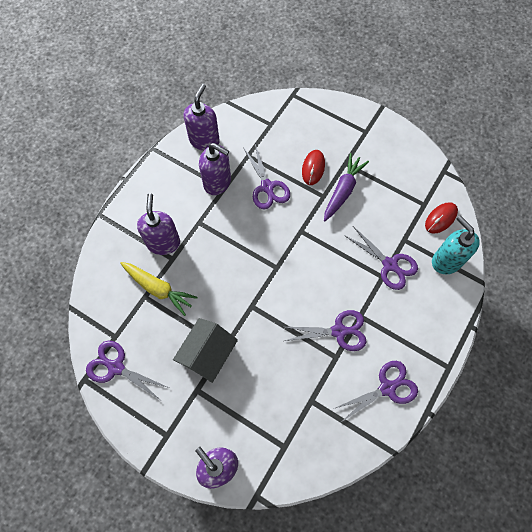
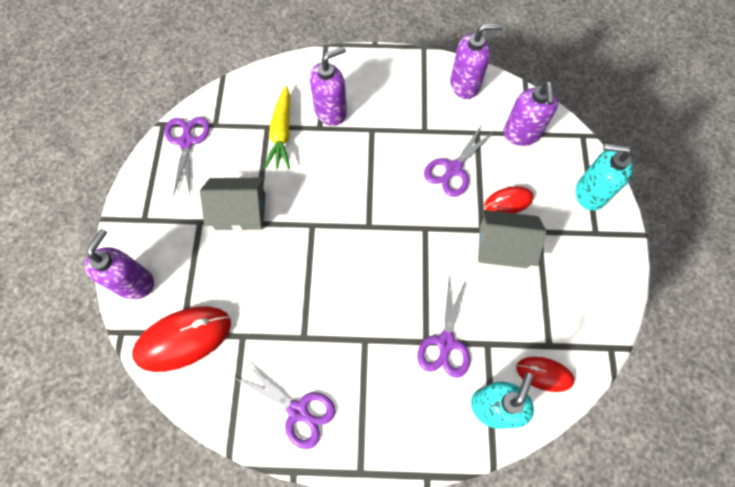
camera: 60 degrees right, 0 degrees up
purple soap dispenser [199,143,231,195] -> purple soap dispenser moved to [503,81,558,146]
purple scissors [285,310,367,351] -> none
purple carrot [324,153,369,221] -> grey house [478,210,546,269]
none -> red mouse [132,306,231,372]
none -> turquoise soap dispenser [575,144,633,211]

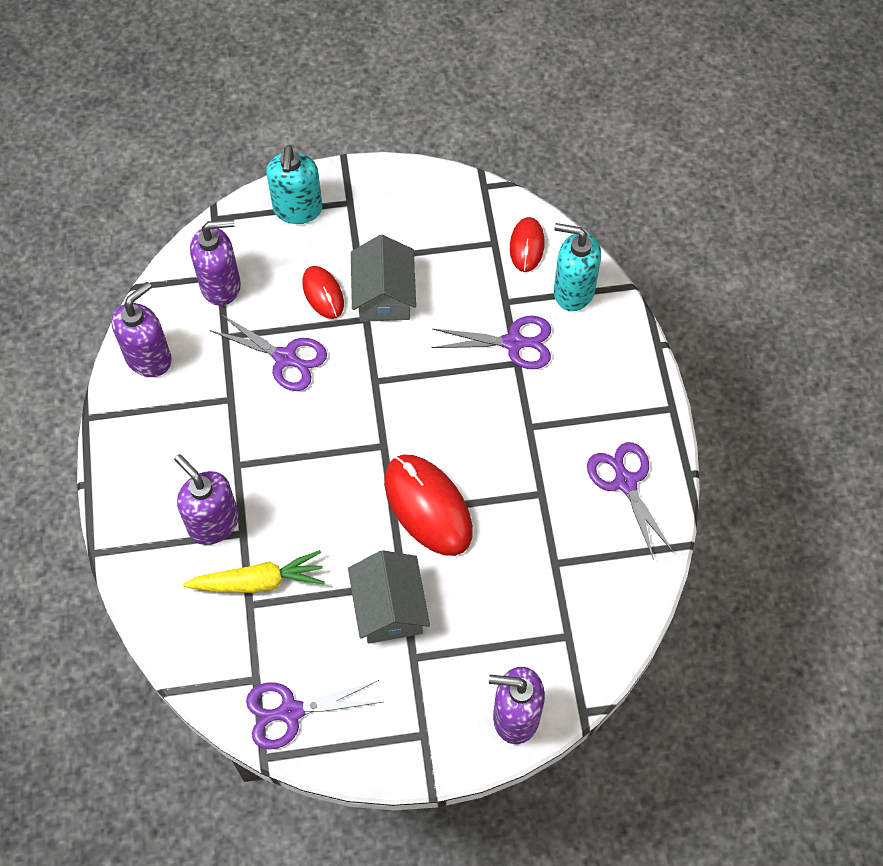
camera: 100 degrees left, 5 degrees down
red mouse [132,306,231,372] -> red mouse moved to [384,455,473,556]
purple scissors [235,364,336,449] -> purple scissors turned 45 degrees counterclockwise [587,442,674,560]
purple soap dispenser [450,23,503,99] -> purple soap dispenser turned 60 degrees clockwise [111,282,172,377]

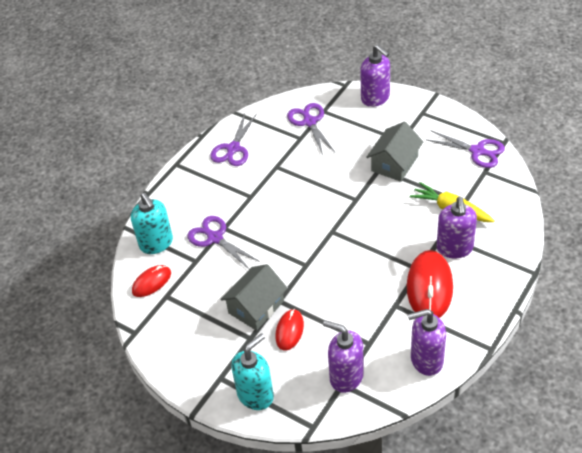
camera: 135 degrees left, 15 degrees down
purple scissors [210,314,327,391] -> purple scissors moved to [287,103,335,155]
red mouse [384,455,473,556] -> red mouse moved to [407,250,453,318]

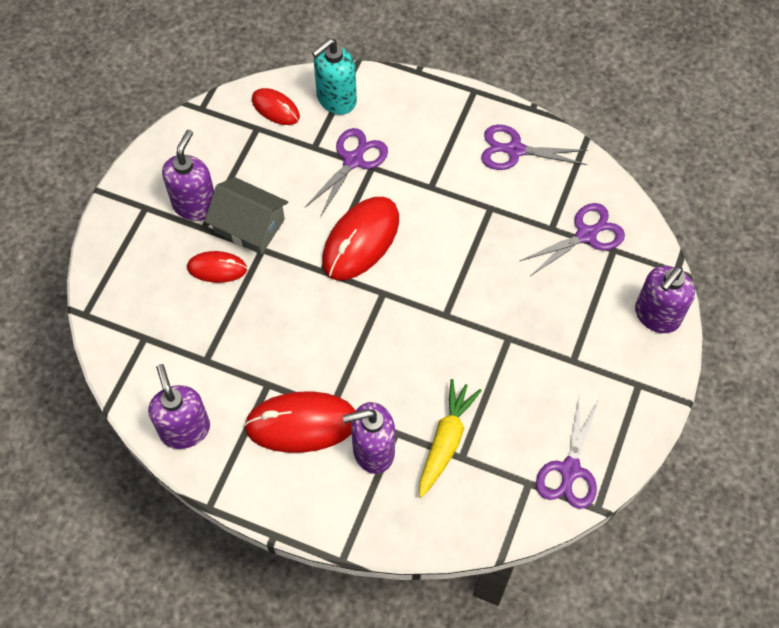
camera: 75 degrees right, 15 degrees up
turquoise soap dispenser [231,333,274,410] -> none
purple soap dispenser [323,320,364,393] -> purple soap dispenser moved to [162,130,214,221]
grey house [366,122,423,182] -> none
none -> red mouse [322,197,399,280]

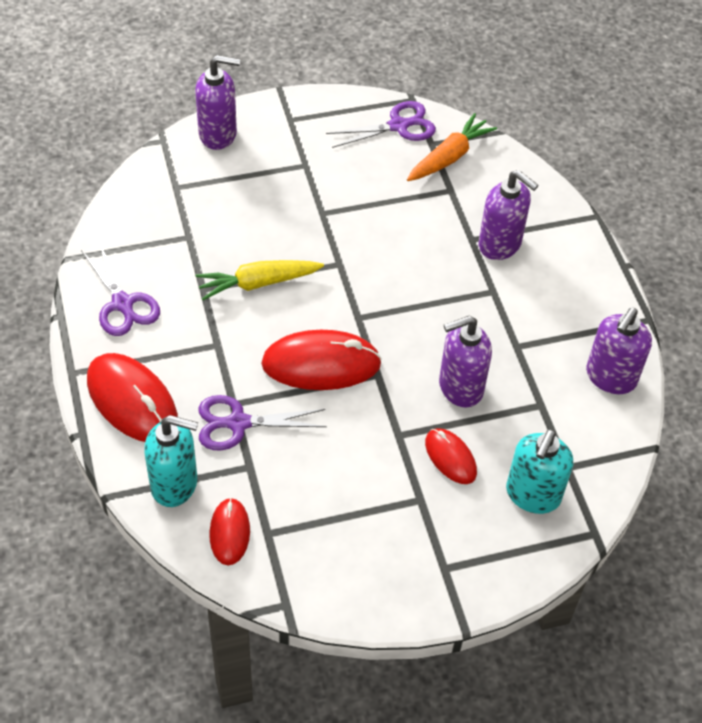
camera: 130 degrees left, 10 degrees down
purple soap dispenser [162,130,214,221] -> purple soap dispenser moved to [439,316,492,408]
grey house [205,177,288,255] -> none
red mouse [244,392,356,453] -> red mouse moved to [87,353,178,442]
yellow carrot [419,379,482,498] -> yellow carrot moved to [195,260,324,300]
purple scissors [520,203,625,276] -> none
none -> orange carrot [407,113,497,181]
none -> turquoise soap dispenser [506,429,573,514]

